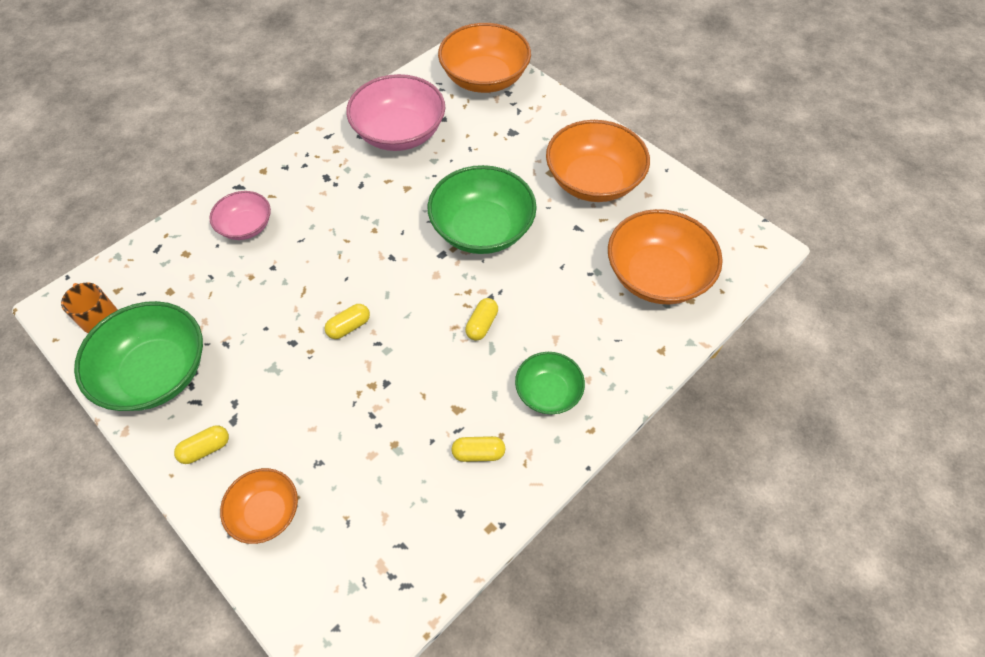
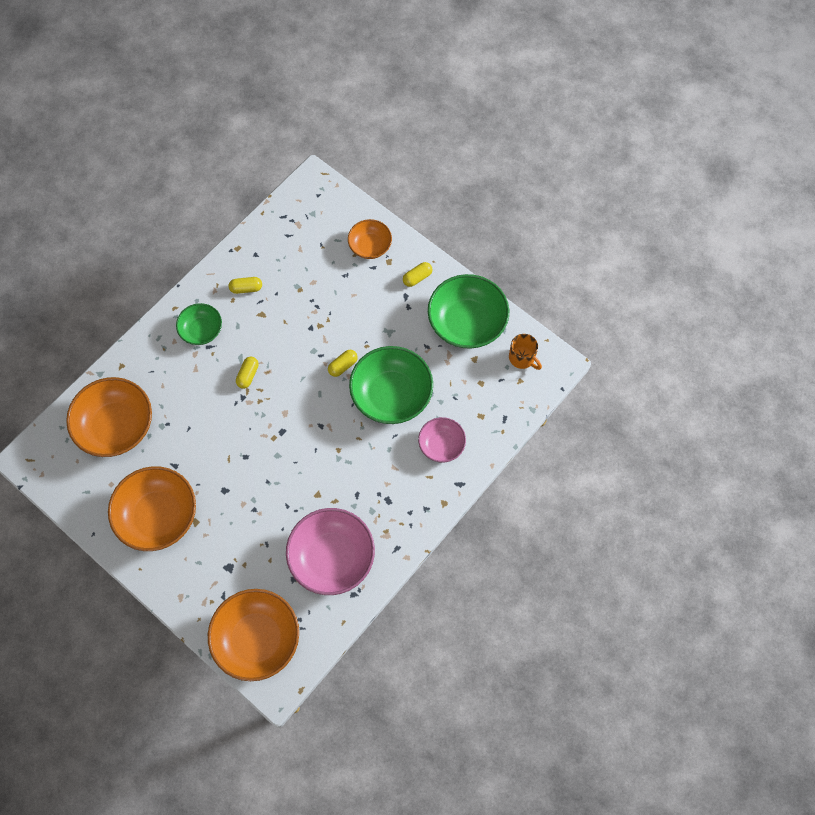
camera: 175 degrees right, 10 degrees up
green bowl [428,165,537,254] -> green bowl moved to [349,346,433,424]

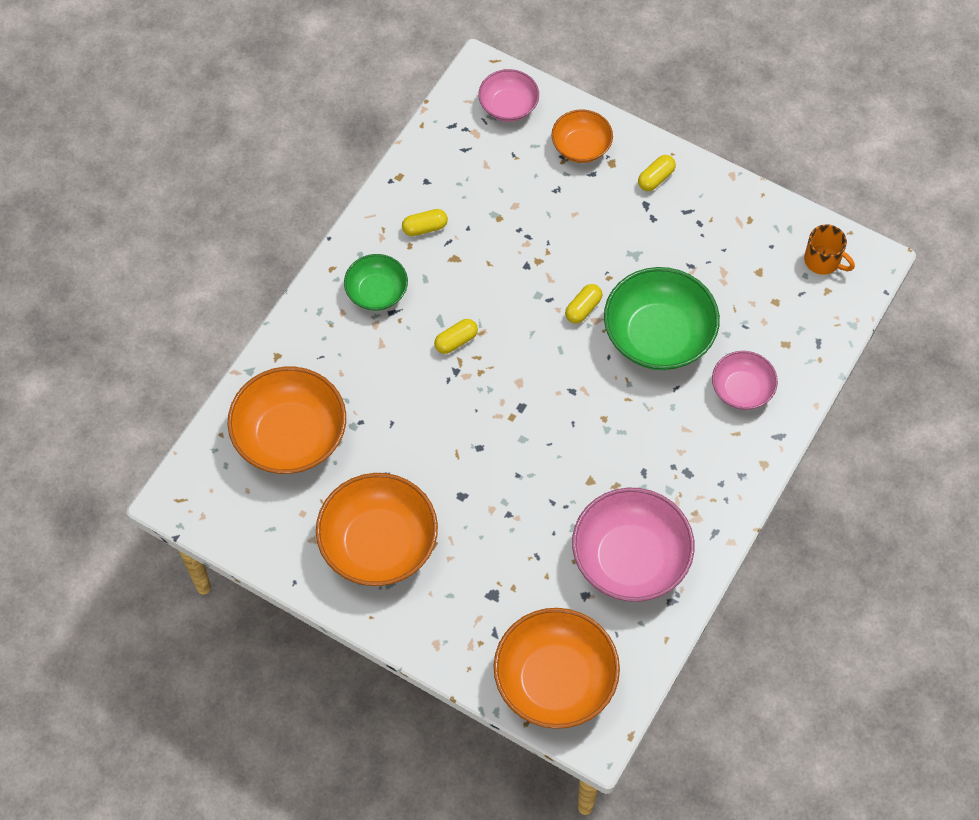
camera: 10 degrees left, 5 degrees down
yellow capsule [236,357,259,389] -> yellow capsule turned 45 degrees clockwise [434,319,478,354]
green bowl [428,274,509,349] -> none
none -> pink bowl [478,69,539,122]

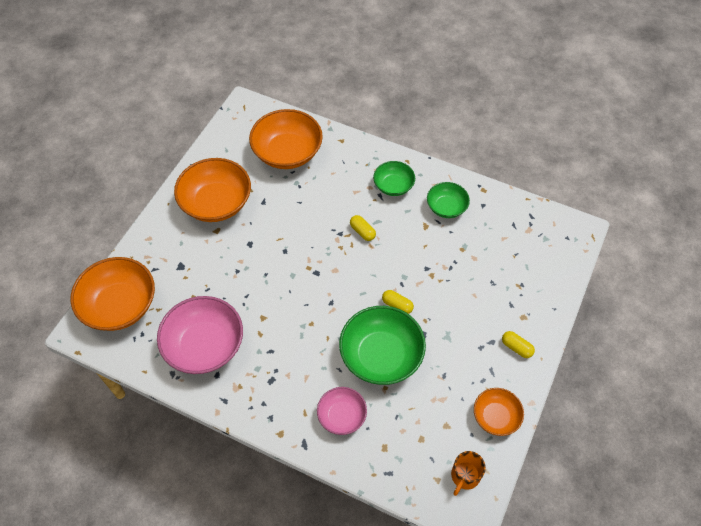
camera: 85 degrees right, 5 degrees down
yellow capsule [402,209,448,236] -> green bowl [427,182,470,218]
pink bowl [478,69,539,122] -> none
orange bowl [551,109,613,163] -> orange bowl moved to [474,388,524,436]

